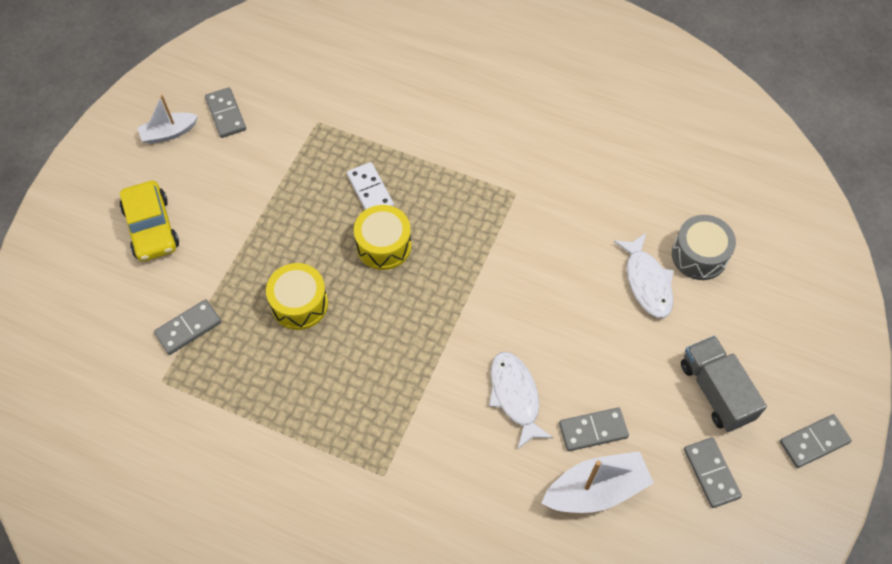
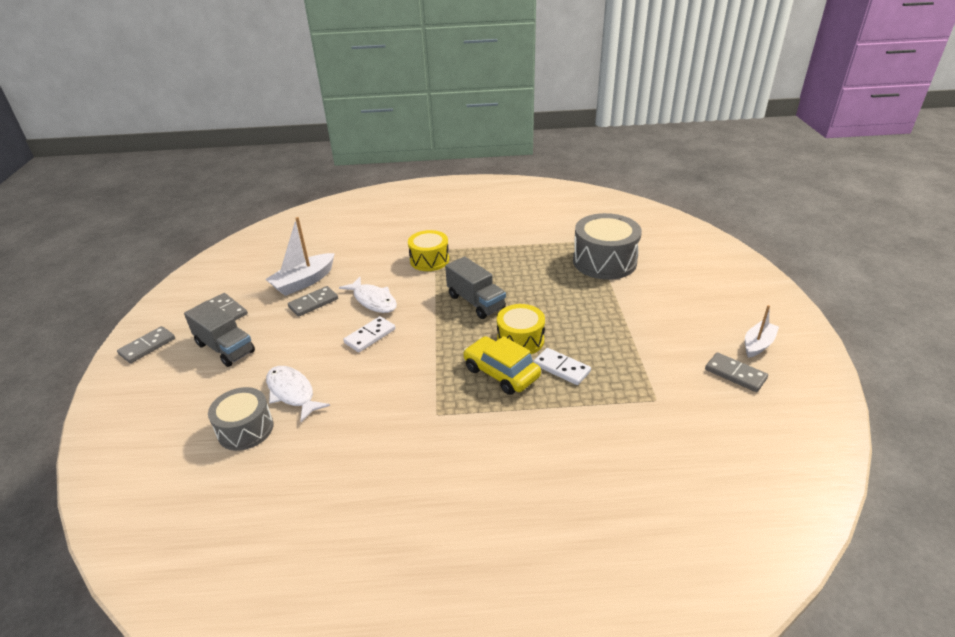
camera: 155 degrees right, 25 degrees down
yellow car [120,181,179,262] -> yellow car moved to [463,336,541,395]
grey domino [154,299,221,355] -> grey drum [573,213,642,280]
yellow drum [266,263,328,330] -> yellow drum moved to [408,230,449,271]
none -> white domino [343,316,395,352]
none -> grey truck [445,256,506,319]

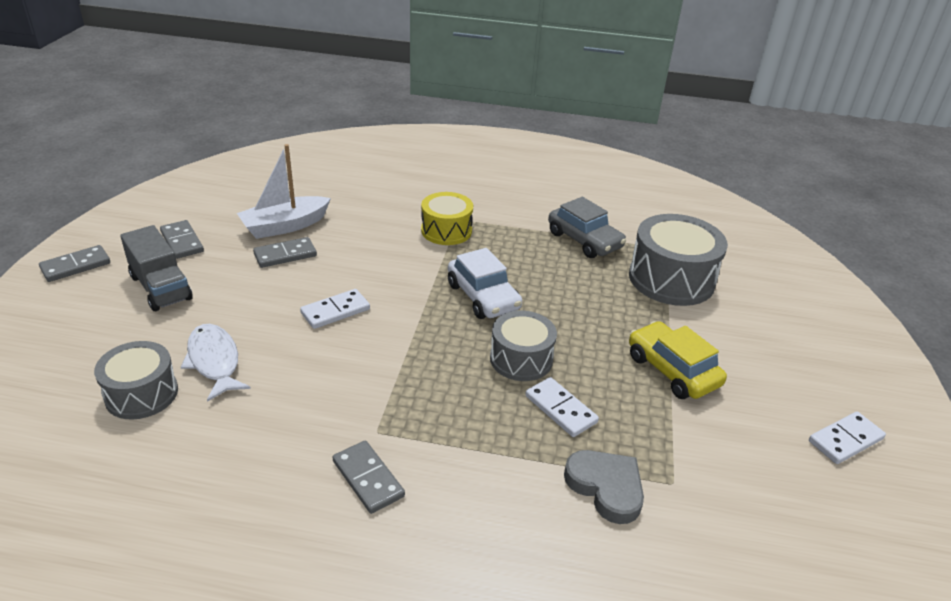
camera: 10 degrees right, 0 degrees up
white fish [339,277,397,313] -> none
grey truck [445,256,506,319] -> white car [448,248,522,319]
yellow car [463,336,541,395] -> yellow car moved to [629,321,727,399]
yellow drum [497,304,545,354] -> grey drum [490,311,557,381]
grey domino [705,352,768,392] -> grey domino moved to [333,441,405,514]
white boat [745,305,779,358] -> white domino [809,412,886,464]
none -> grey car [548,197,626,258]
none -> grey heart [564,450,644,524]

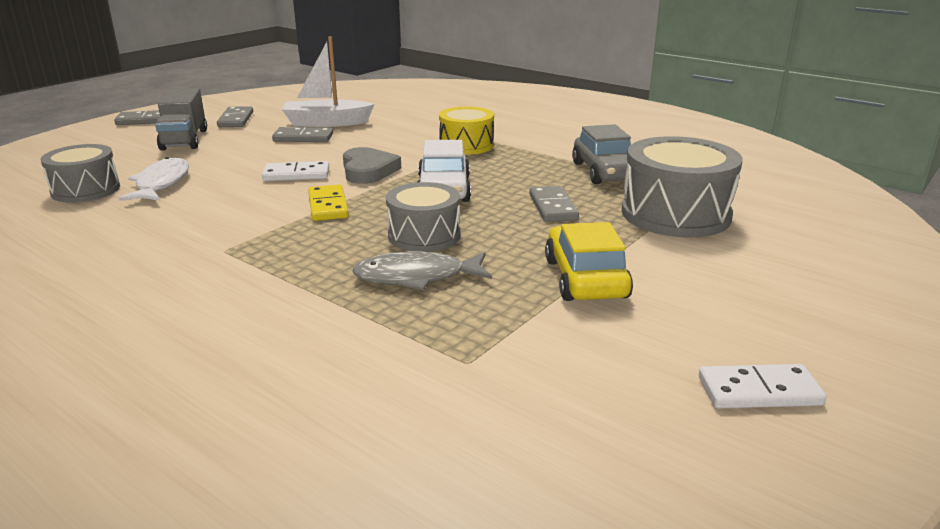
camera: 30 degrees right, 10 degrees down
grey domino [333,441,405,514] -> grey domino moved to [529,186,579,222]
white domino [525,377,599,437] -> grey fish [352,251,492,290]
grey heart [564,450,644,524] -> grey heart moved to [343,147,401,184]
none -> yellow domino [308,185,349,221]

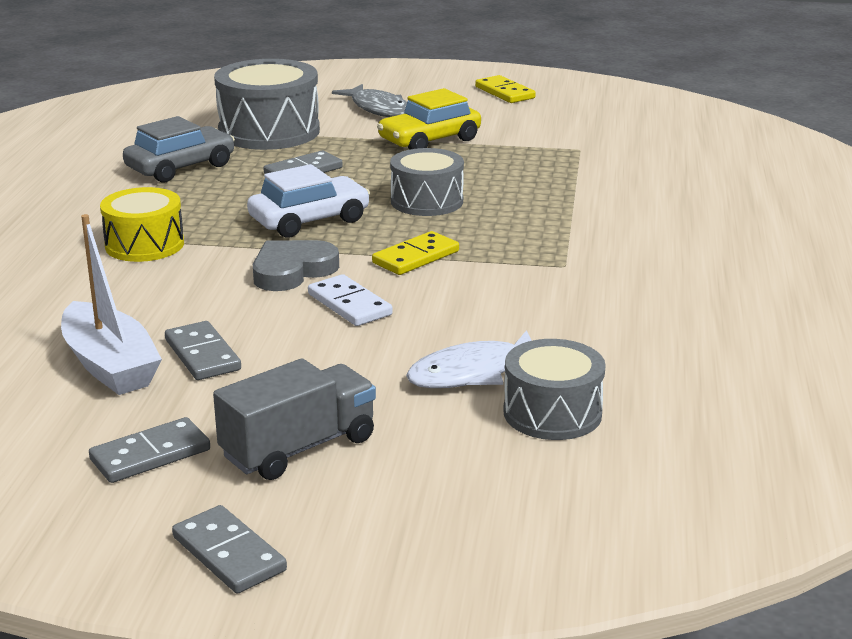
camera: 120 degrees left, 0 degrees up
grey fish [352,251,492,290] -> grey fish moved to [332,84,407,117]
white domino [699,364,827,409] -> yellow domino [475,75,536,103]

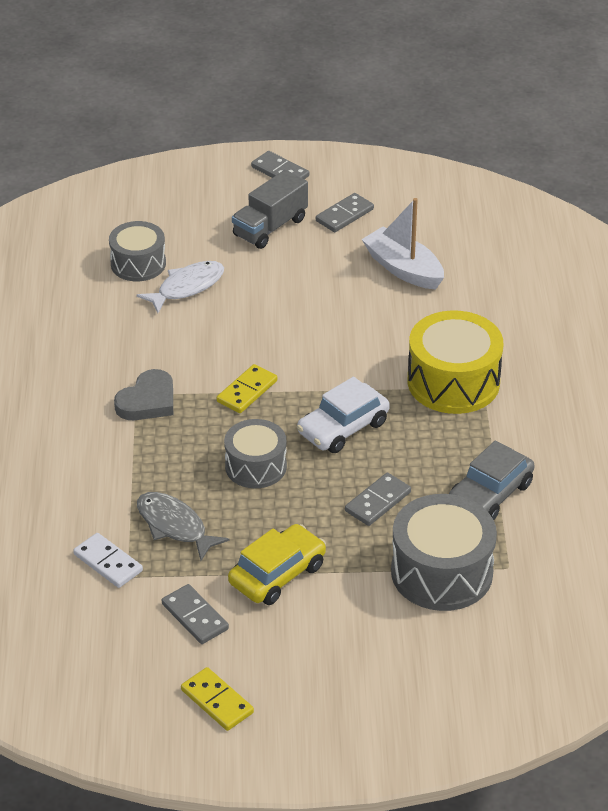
camera: 170 degrees right, 15 degrees up
yellow drum [100,187,184,262] -> yellow drum [408,310,503,414], size x1.57
grey domino [165,321,241,380] -> grey domino moved to [162,584,229,644]
grey heart [253,240,339,291] -> grey heart moved to [114,369,173,420]
white domino [308,274,393,326] -> white domino moved to [73,533,143,588]
grey fish [332,84,407,117] -> grey fish moved to [137,492,230,561]

